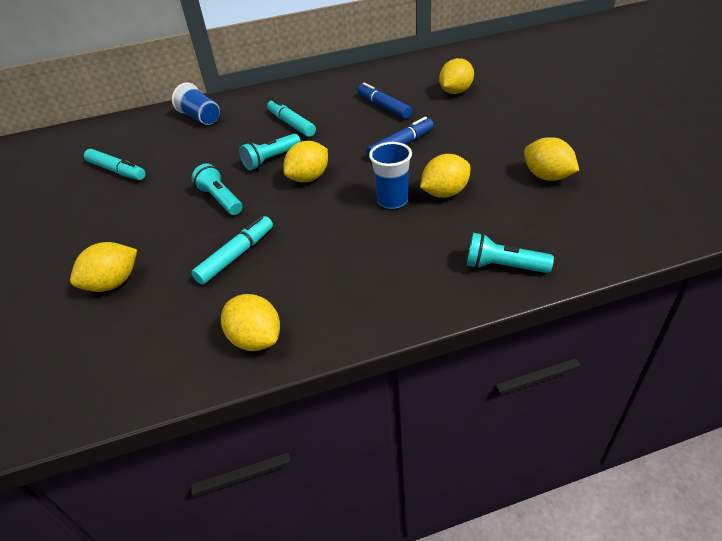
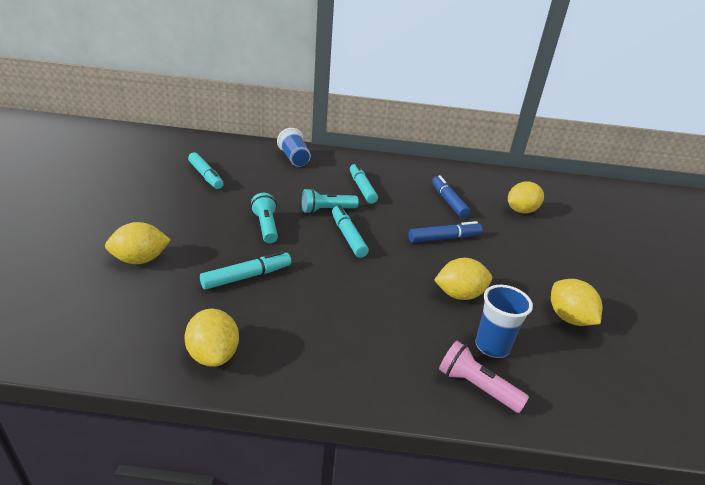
camera: 15 degrees right, 10 degrees down
yellow lemon [283,141,328,182] -> turquoise marker [332,205,369,258]
blue cup [369,142,412,209] -> blue cup moved to [476,285,533,358]
turquoise flashlight [467,233,554,273] -> pink flashlight [439,341,529,413]

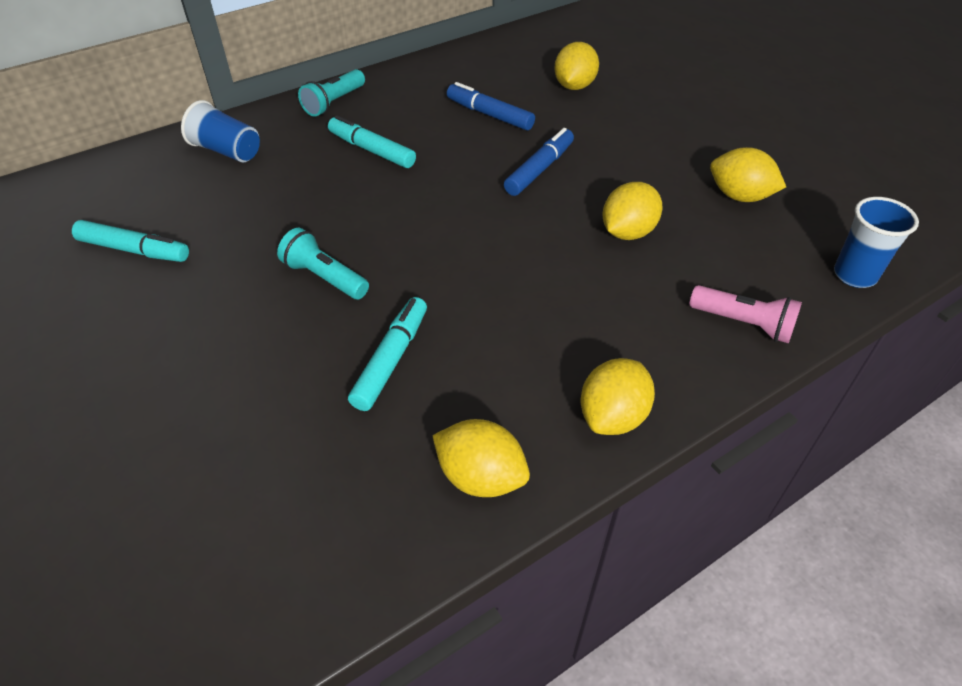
camera: 35 degrees left, 15 degrees up
yellow lemon [105,222,171,264] -> yellow lemon moved to [581,358,655,435]
turquoise flashlight [302,188,359,214] -> turquoise flashlight moved to [298,69,365,117]
turquoise marker [332,205,369,258] -> none
pink flashlight [439,341,529,413] -> pink flashlight turned 150 degrees counterclockwise [689,285,802,344]
blue cup [476,285,533,358] -> blue cup moved to [834,197,919,288]

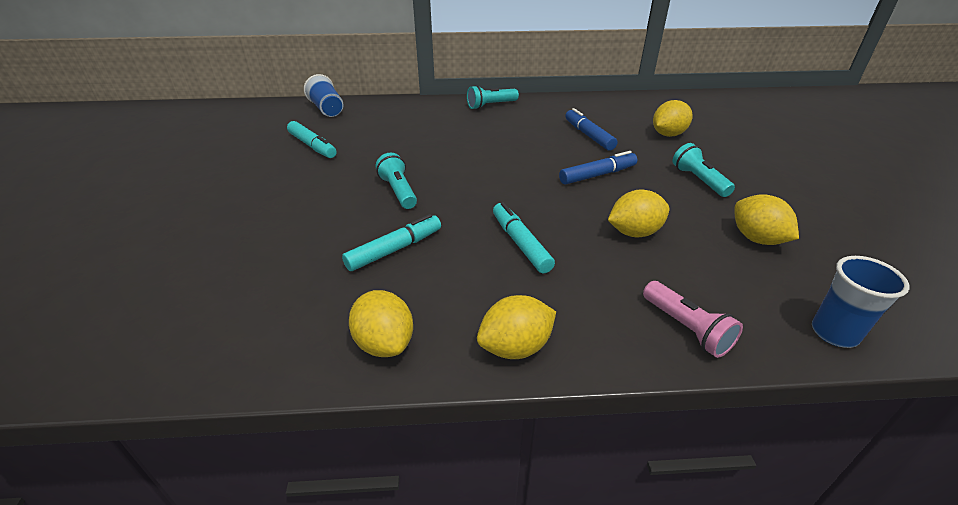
camera: 30 degrees right, 10 degrees down
blue cup [181,100,260,162] -> blue cup moved to [304,74,344,117]
turquoise marker [328,115,416,168] -> turquoise marker moved to [493,202,555,273]
none -> turquoise flashlight [673,143,735,197]

